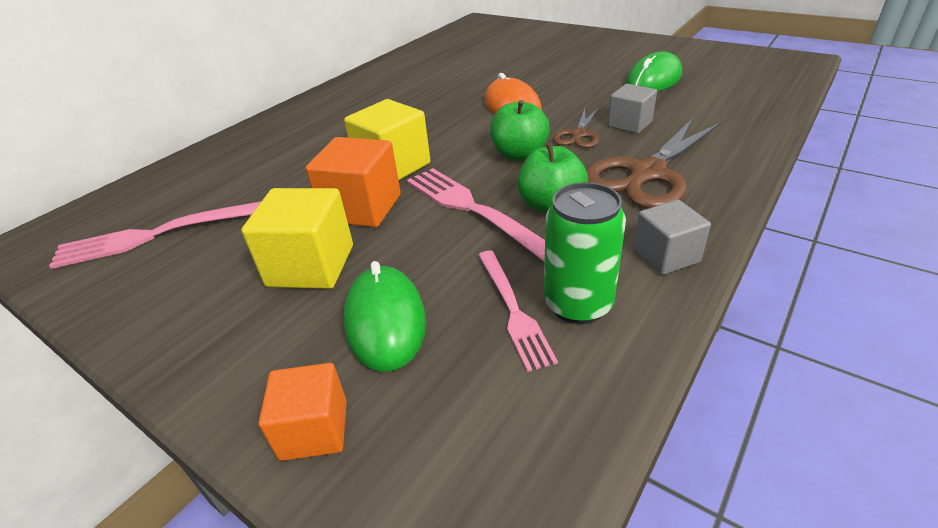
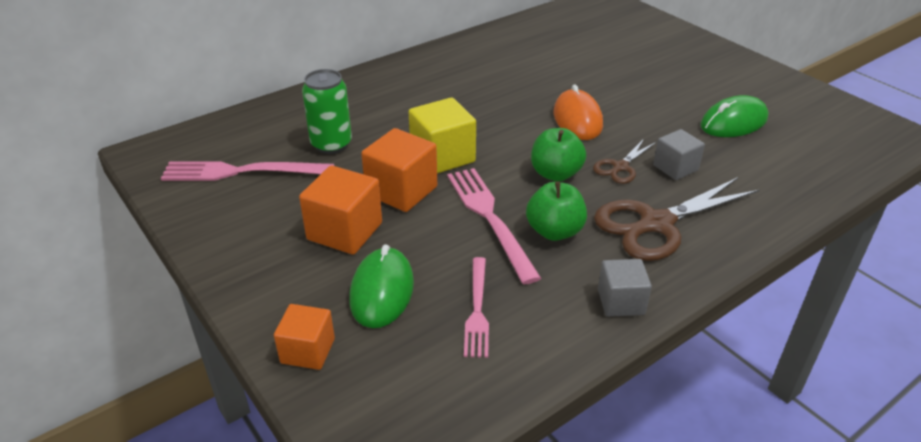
camera: 15 degrees right, 0 degrees up
yellow cube [241,188,353,289] -> orange cube [299,166,382,254]
green can [544,182,626,324] -> green can moved to [302,69,352,154]

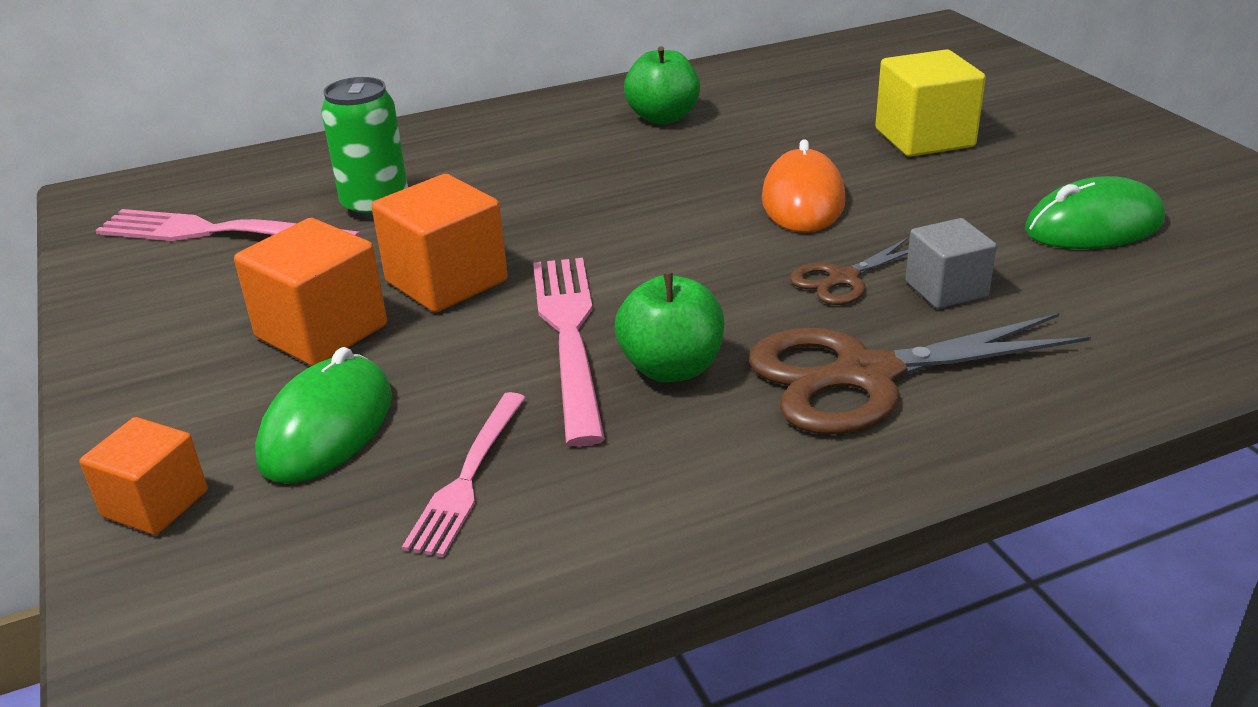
camera: 15 degrees right, 5 degrees down
yellow cube [408,97,476,173] -> yellow cube moved to [875,49,986,157]
green apple [531,128,586,181] -> green apple moved to [624,46,700,124]
grey cube [598,259,652,317] -> none

